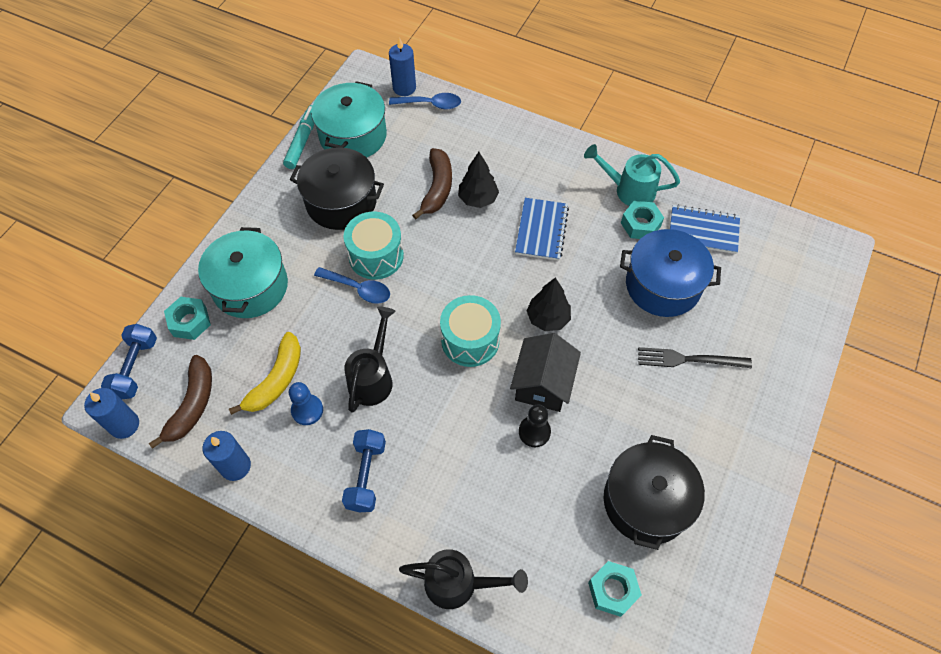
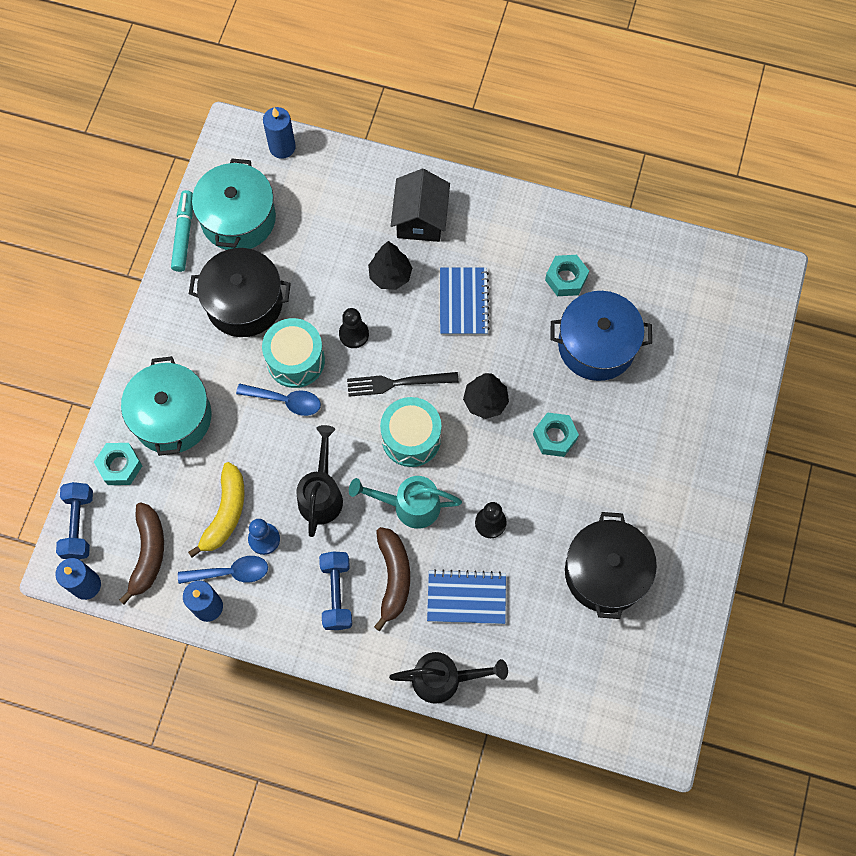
camera: 10 degrees left, 10 degrees up
blue spoon [389,93,461,109] -> blue spoon moved to [178,556,268,584]
brown banana [412,148,452,220] -> brown banana moved to [374,527,410,631]
black house [510,333,581,412] -> black house moved to [391,169,450,242]
turquoise watering can [584,144,680,206] -> turquoise watering can moved to [349,476,462,529]
turquoise nut [588,561,642,617] -> turquoise nut moved to [533,412,579,457]
black fork [638,347,752,368] -> black fork moved to [347,372,459,397]
blue notebook [670,204,740,254] -> blue notebook moved to [427,569,506,624]
none -> black pawn [339,308,369,348]

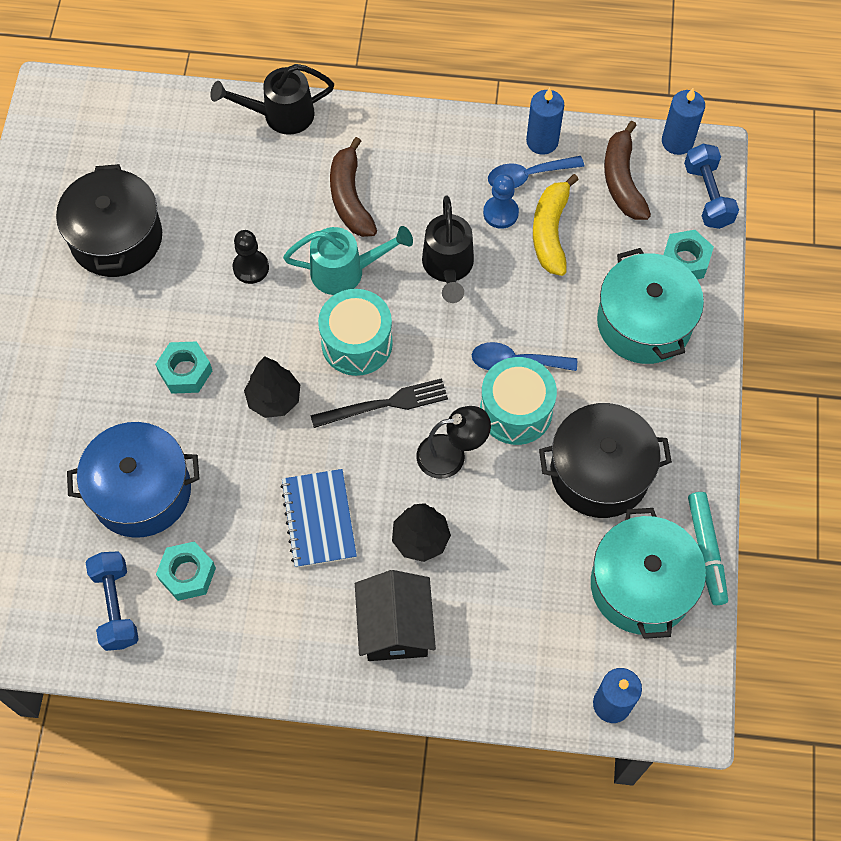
camera: 170 degrees right, 5 degrees down
blue dumbbell [319,551,352,630] -> blue dumbbell moved to [86,552,139,651]
black pawn [339,308,369,348] -> black lamp [416,406,491,479]
blue notebook [427,569,506,624] -> none

